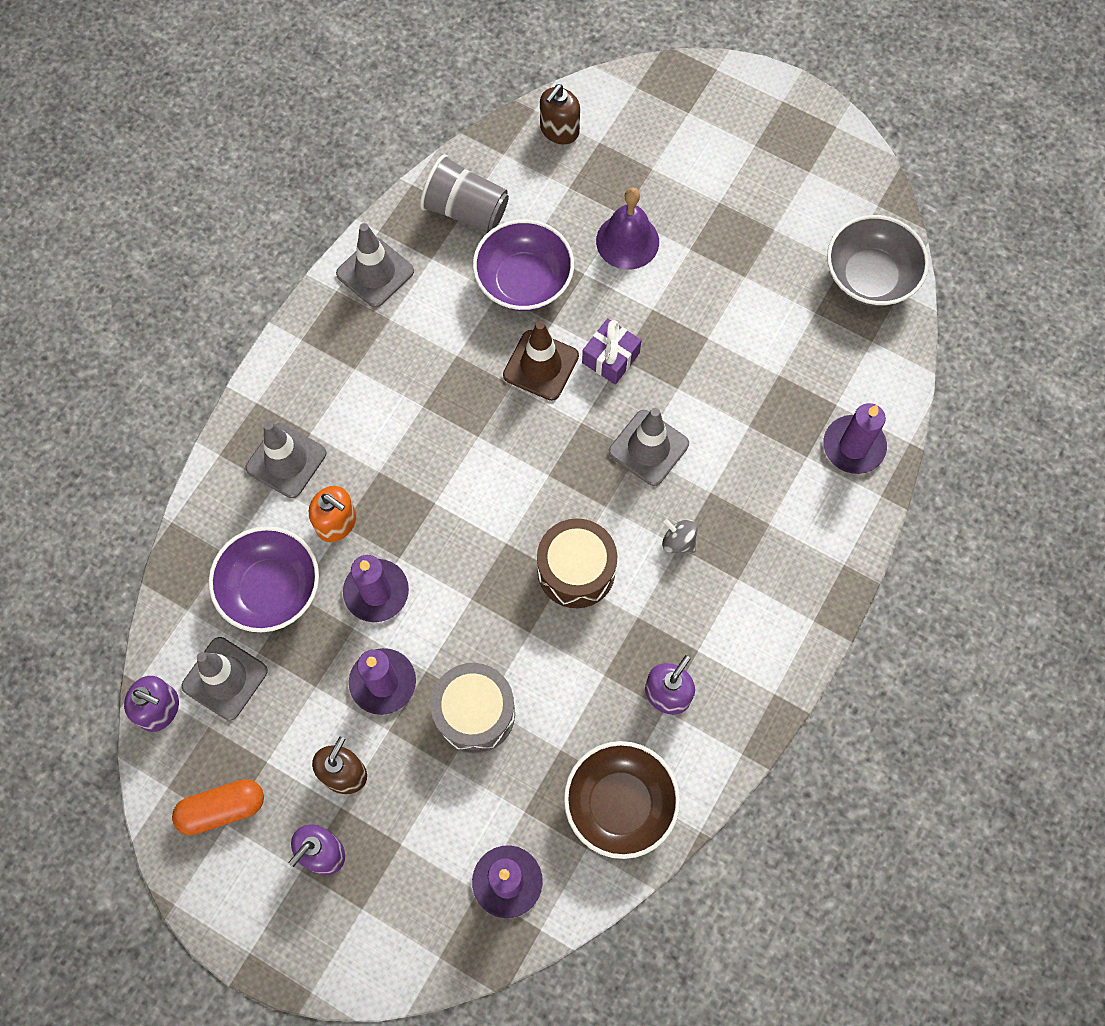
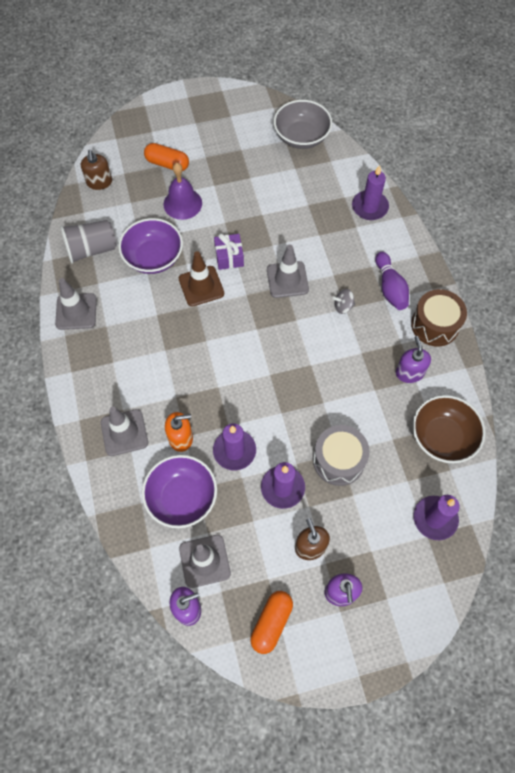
camera: 45 degrees left, 5 degrees down
brown drum [537,518,617,608] -> brown drum moved to [411,289,467,347]
none -> orange capsule [144,143,189,171]
none -> purple bowling pin [375,252,409,310]

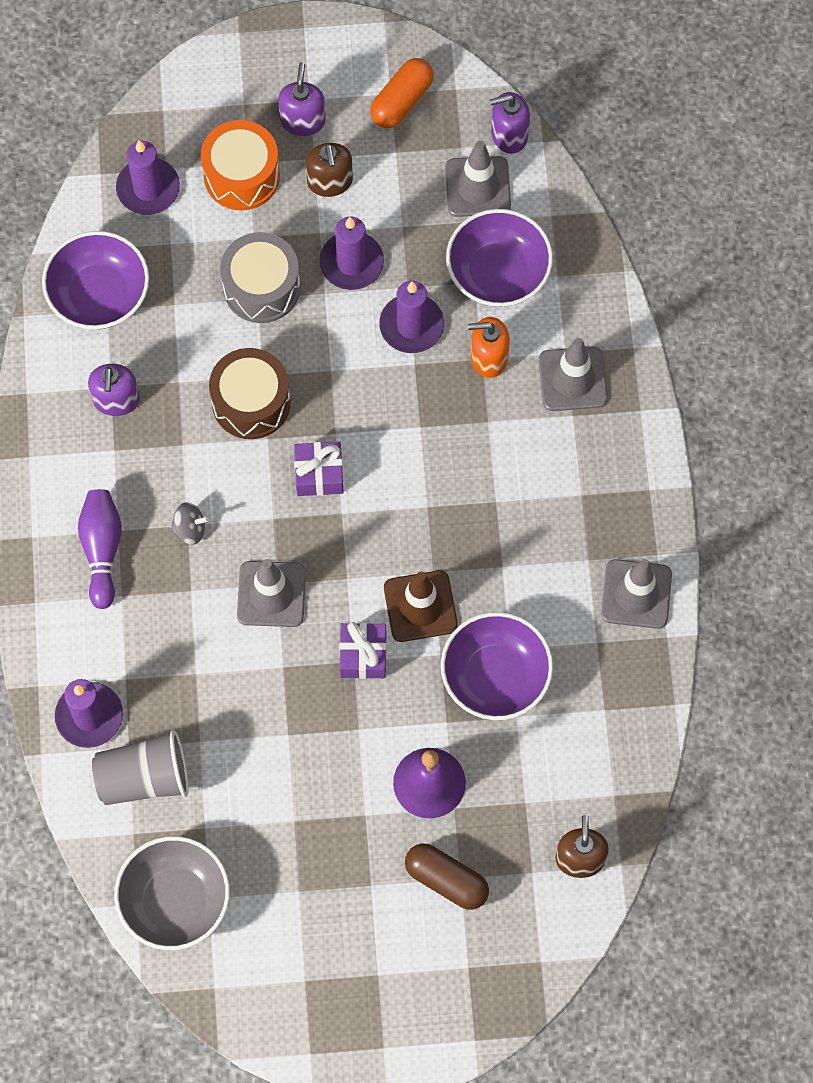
camera: 170 degrees left, 5 degrees up
grey cup [61,220,117,264] -> grey cup moved to [92,730,189,805]
orange capsule [144,143,189,171] -> brown capsule [405,843,489,910]
brown drum [411,289,467,347] -> brown drum moved to [209,348,291,439]
brown bowl [413,395,486,463] -> purple bowl [42,231,149,330]
none -> orange drum [201,120,280,210]
none -> purple gift [294,442,344,496]

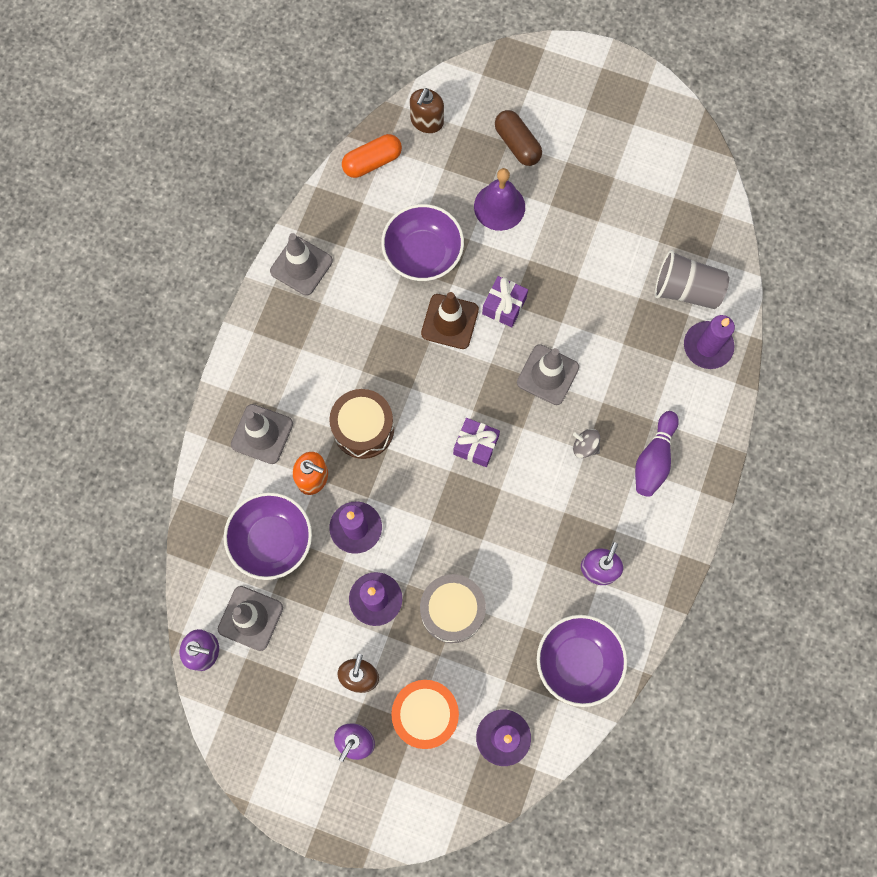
camera: 155 degrees left, 5 degrees up
grey bowl [114,836,230,950] -> none
brown drum [209,348,291,439] -> brown drum moved to [329,389,394,459]
orange capsule [370,58,434,128] -> orange capsule moved to [342,134,402,178]

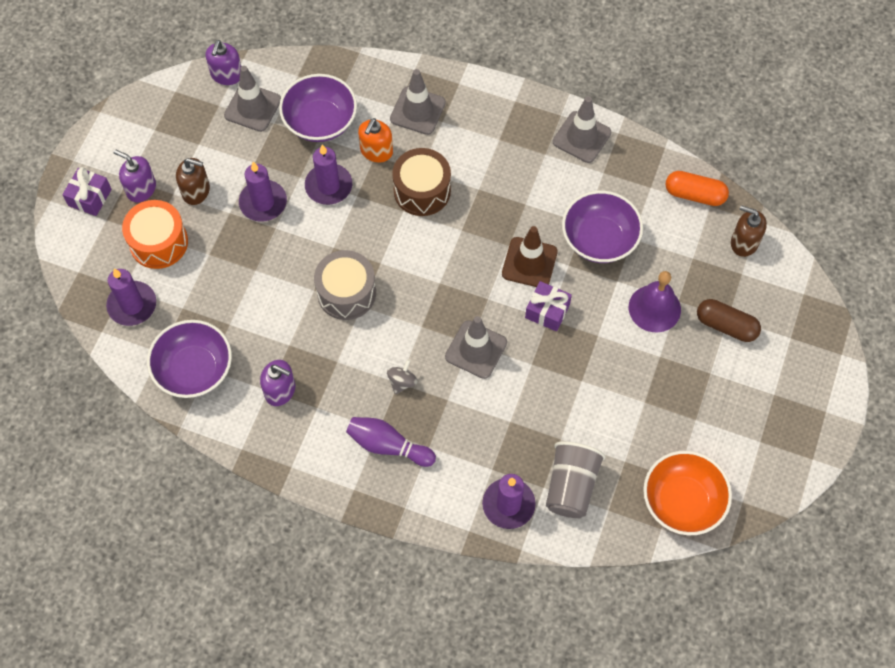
camera: 90 degrees right, 10 degrees down
orange capsule [342,134,402,178] -> orange capsule turned 45 degrees counterclockwise [665,171,729,206]
grey drum [420,574,486,643] -> grey drum moved to [314,250,376,320]
purple gift [453,418,500,467] -> purple gift moved to [62,167,112,216]
brown capsule [495,110,542,166] -> brown capsule turned 60 degrees clockwise [697,299,761,342]
none -> orange bowl [643,451,732,535]

